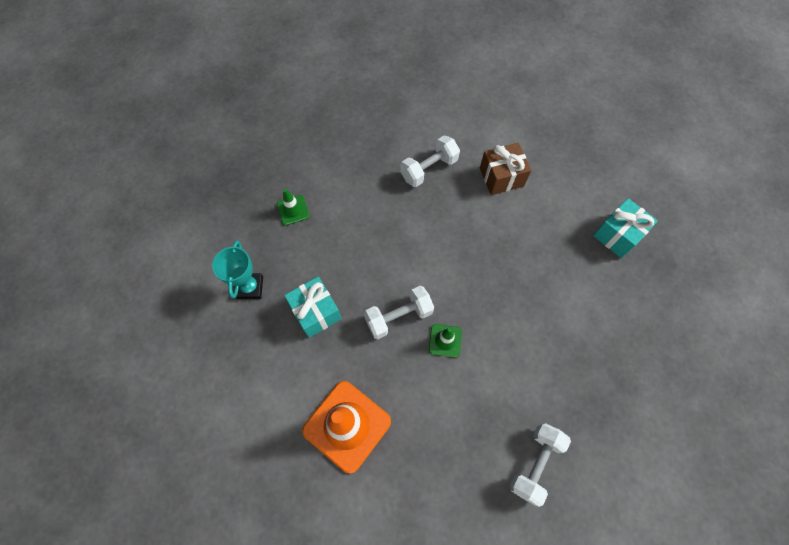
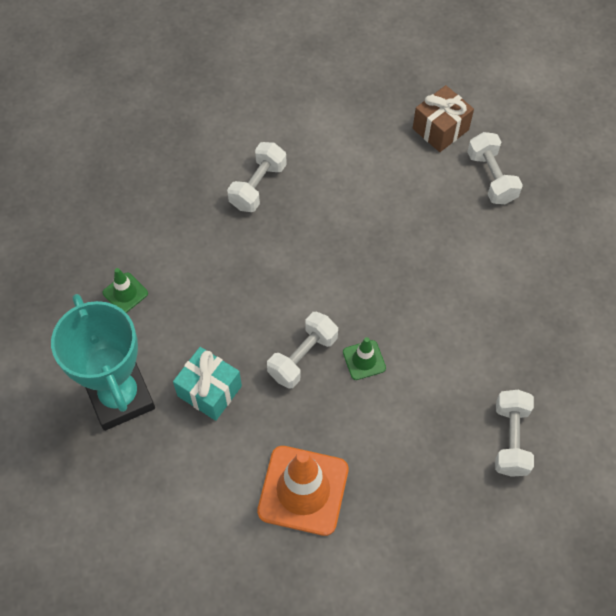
camera: 25 degrees left, 5 degrees down
turquoise trophy [212,240,263,299] -> turquoise trophy [51,294,155,431], size x1.80
brown gift [480,143,532,195] -> brown gift moved to [413,85,474,152]
turquoise gift [593,198,658,258] -> white dumbbell [467,132,523,204]

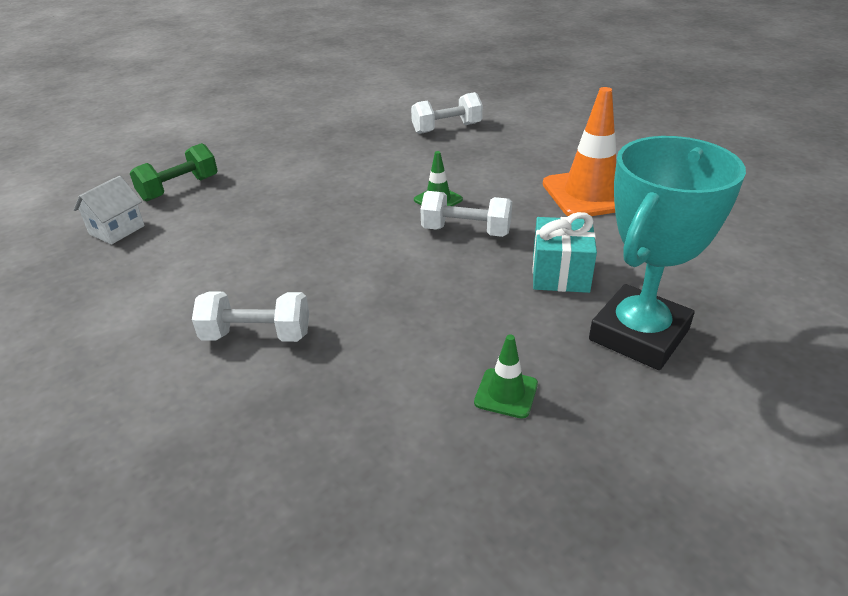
camera: 115 degrees left, 25 degrees down
brown gift [413,85,474,152] -> white house [74,176,145,244]
white dumbbell [467,132,523,204] -> green dumbbell [130,143,218,201]

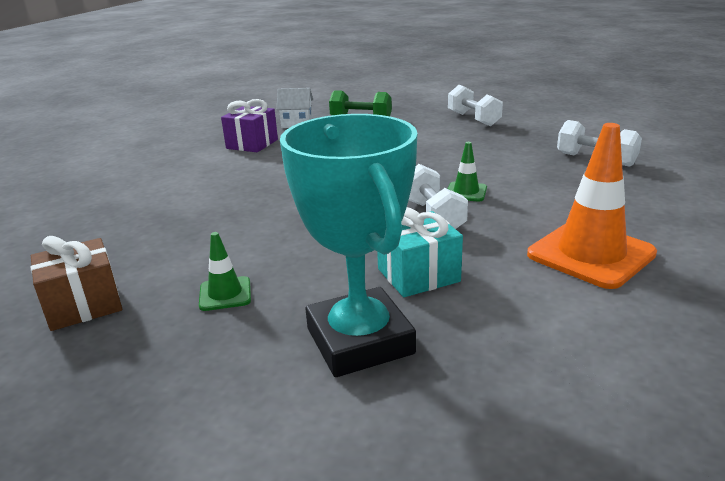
camera: 60 degrees right, 10 degrees down
white dumbbell [192,292,309,342] -> white dumbbell moved to [448,85,503,126]
turquoise trophy [589,136,746,370] -> turquoise trophy turned 60 degrees clockwise [280,114,418,377]
none -> brown gift [31,236,122,331]
none -> purple gift [221,99,278,152]

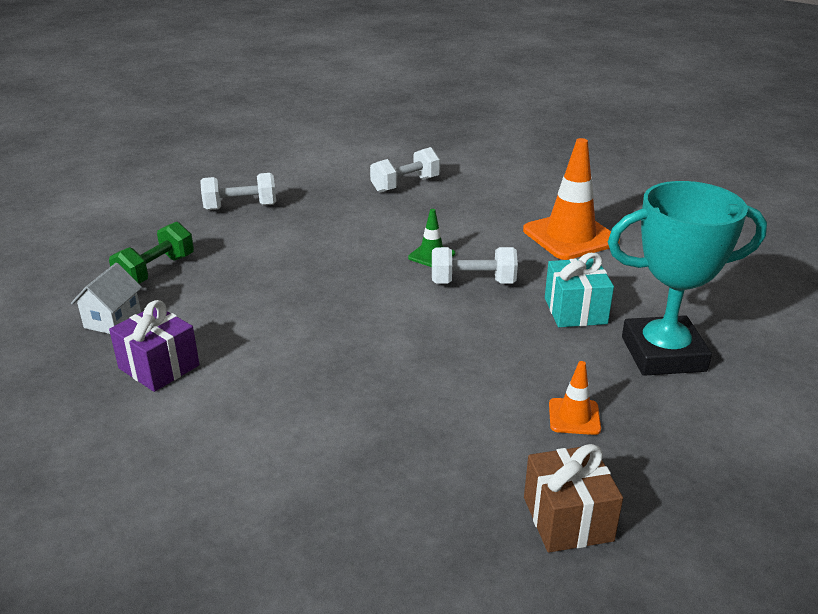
camera: 75 degrees left, 5 degrees up
green traffic cone [199,232,251,311] -> orange traffic cone [549,361,601,435]

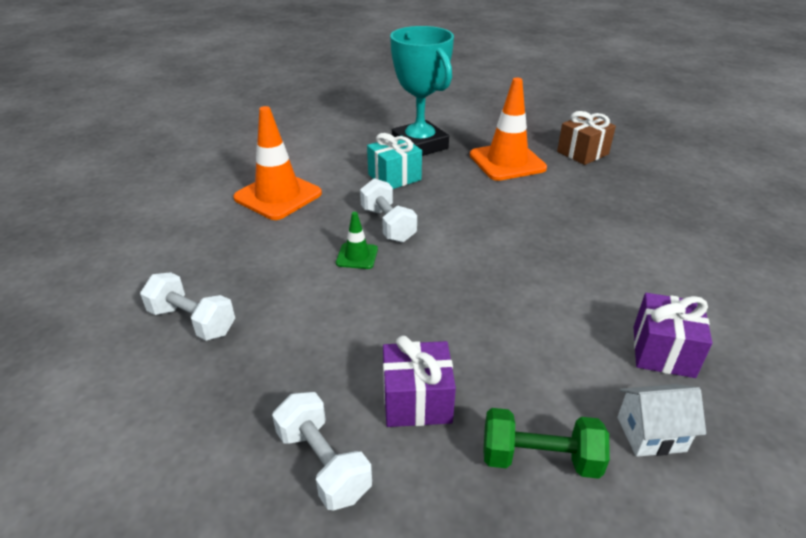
camera: 115 degrees left, 5 degrees up
orange traffic cone [549,361,601,435] -> orange traffic cone [470,78,547,181], size x2.07
none -> purple gift [383,335,456,427]

